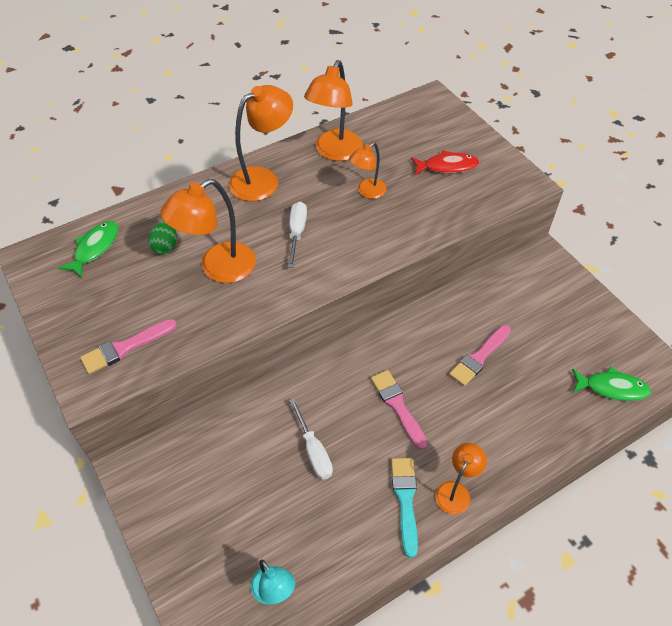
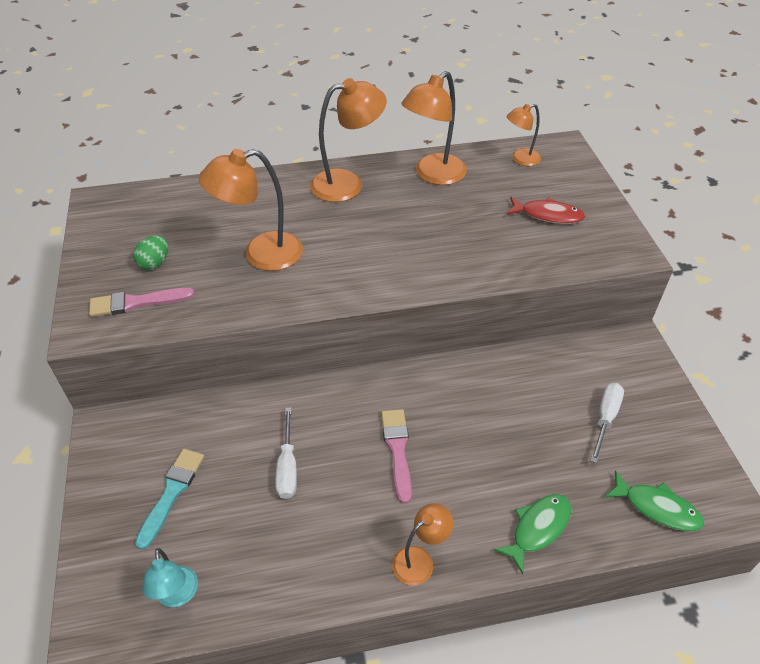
camera: 20 degrees right, 5 degrees down
green fish [58,221,118,278] -> green fish moved to [494,494,571,574]
green egg [149,221,177,254] -> green egg moved to [133,235,168,270]
white screwdriver [288,201,307,268] -> white screwdriver moved to [590,383,624,463]
orange lamp [349,142,387,199] -> orange lamp moved to [507,104,541,166]
turquoise brush [391,458,418,558] -> turquoise brush moved to [135,449,204,550]
pink brush [449,325,511,386] -> none

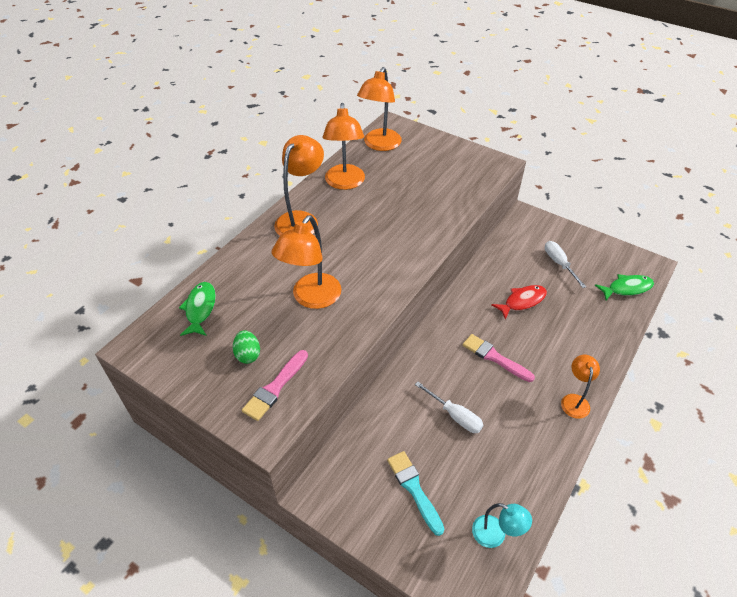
camera: 45 degrees left, 0 degrees up
green fish [494,494,571,574] -> green fish moved to [179,282,216,336]
orange lamp [507,104,541,166] -> orange lamp [357,67,402,151], size x1.74
red fish [507,197,585,224] -> red fish moved to [491,285,547,320]

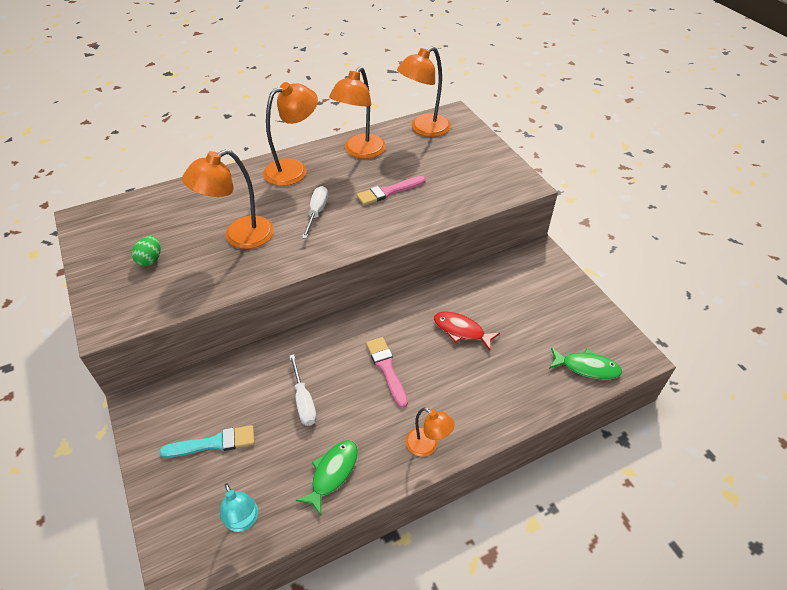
camera: 30 degrees right, 0 degrees up
green fish [179,282,216,336] -> green fish moved to [296,440,358,515]
pink brush [242,350,308,421] -> pink brush moved to [357,176,426,205]
turquoise brush [387,451,444,536] -> turquoise brush turned 75 degrees clockwise [159,425,255,458]
red fish [491,285,547,320] -> red fish turned 150 degrees counterclockwise [434,311,500,351]
white screwdriver [545,241,586,288] -> white screwdriver moved to [302,186,328,239]
orange lamp [561,355,600,419] -> orange lamp turned 90 degrees clockwise [406,408,455,456]

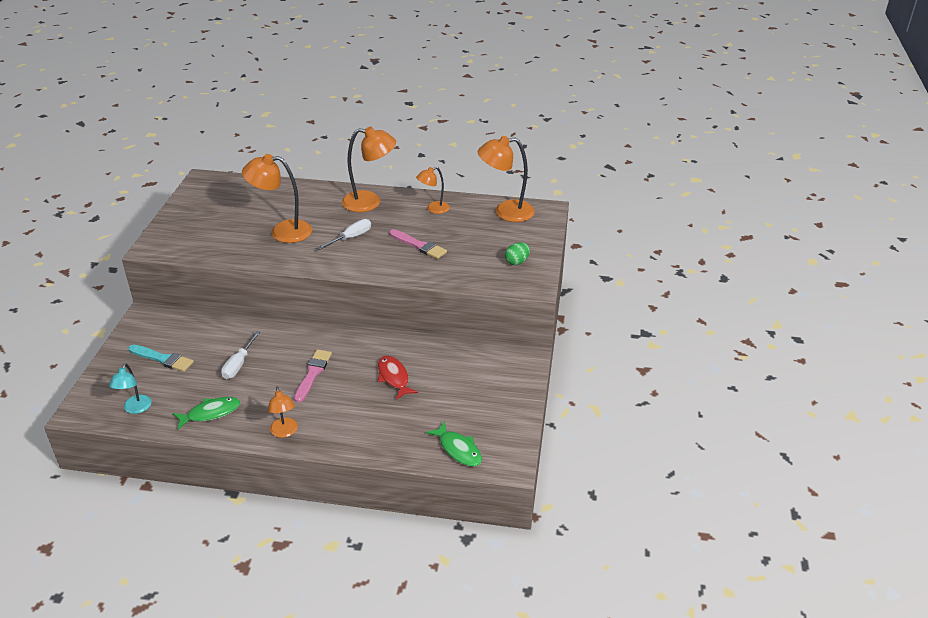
camera: 35 degrees right, 10 degrees down
green egg [132,236,161,266] -> green egg moved to [505,242,530,265]
orange lamp [329,67,386,159] -> orange lamp [416,167,450,214], size x0.58
pink brush [357,176,426,205] -> pink brush turned 150 degrees counterclockwise [389,229,447,259]

